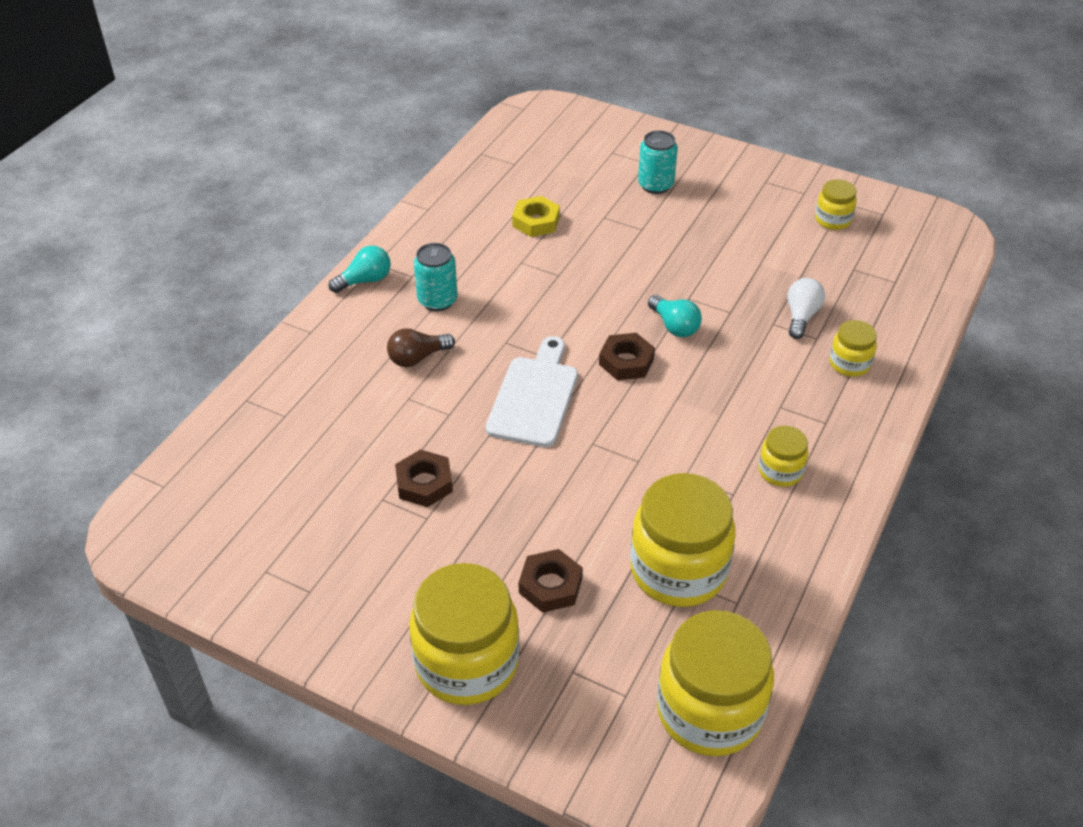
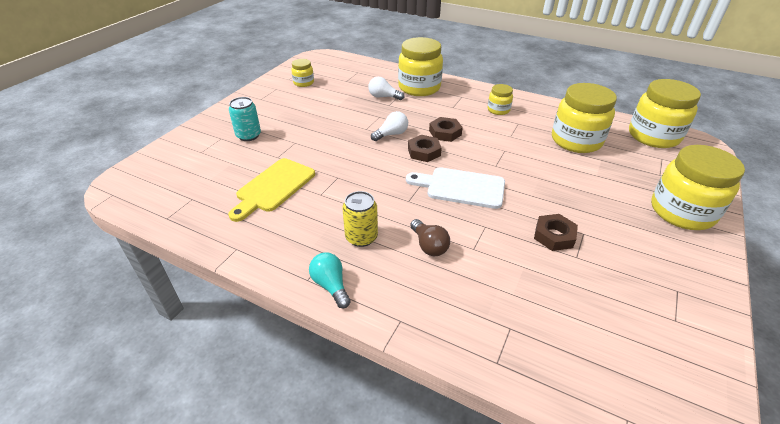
camera: 90 degrees left, 5 degrees down
turquoise can [414,243,458,311] -> yellow can [342,191,378,247]
yellow nut [512,196,560,237] -> yellow cutting board [228,158,315,222]
brown nut [519,549,583,613] -> brown nut moved to [429,117,463,142]
turquoise light bulb [648,295,702,337] -> white light bulb [371,111,408,141]
yellow jar [829,320,877,377] -> yellow jar [398,37,443,96], size x2.01

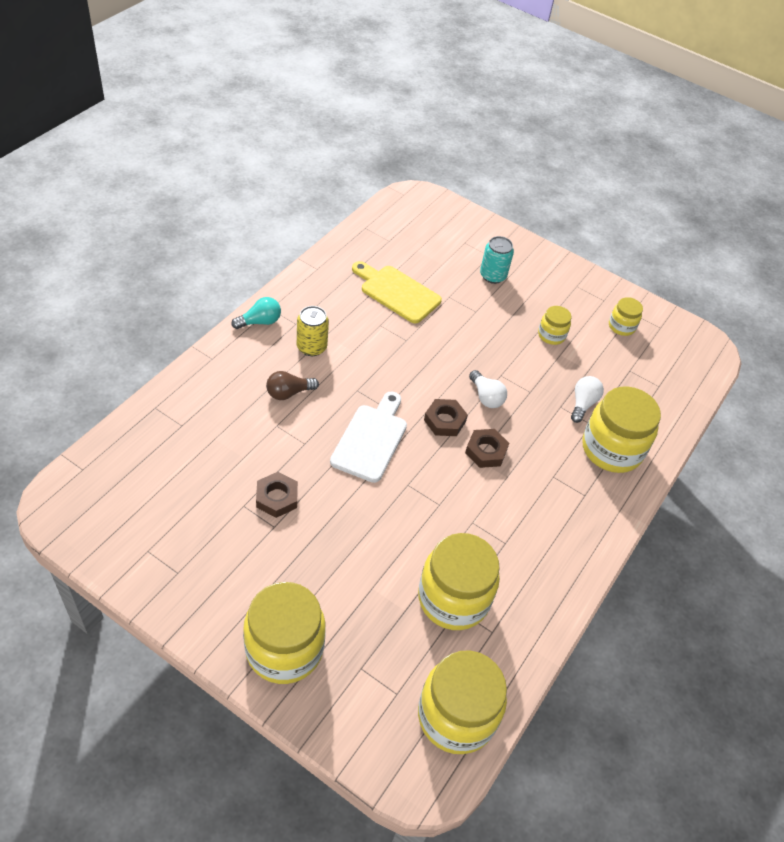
camera: 90 degrees right, 10 degrees up
yellow jar [488,84,513,115] -> yellow jar moved to [538,306,571,345]

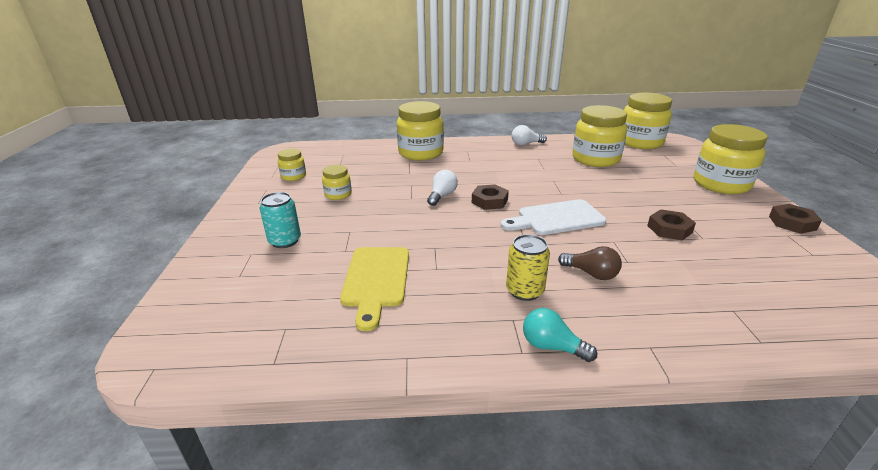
camera: 120 degrees left, 20 degrees down
brown nut [465,429,509,468] -> brown nut moved to [769,204,822,234]
white light bulb [571,376,604,423] -> white light bulb moved to [512,125,547,146]

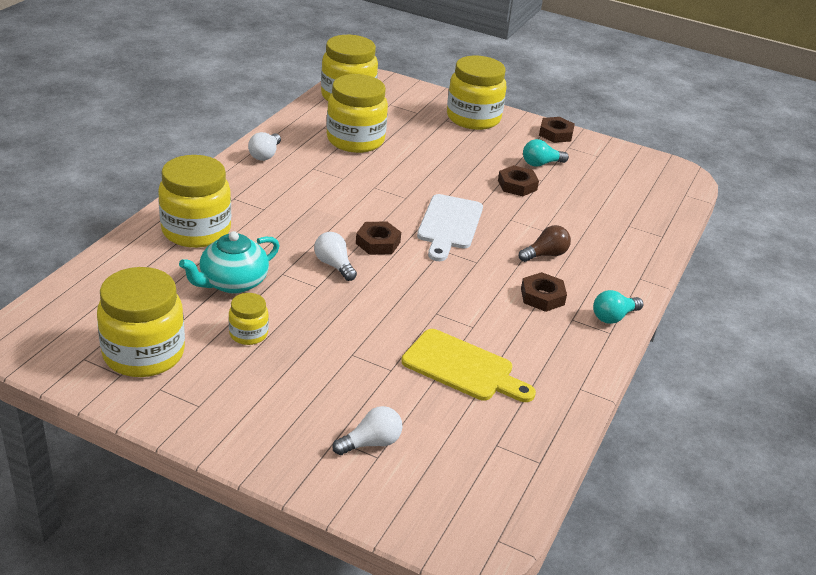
camera: 65 degrees left, 5 degrees up
turquoise can [260,192,301,248] -> none
yellow jar [278,149,306,181] -> yellow jar [97,267,185,377], size x2.01
yellow can [506,234,550,301] -> brown nut [521,272,567,312]
none -> turquoise teapot [179,231,280,294]
none -> white light bulb [333,406,402,455]
none -> turquoise light bulb [523,139,569,167]

